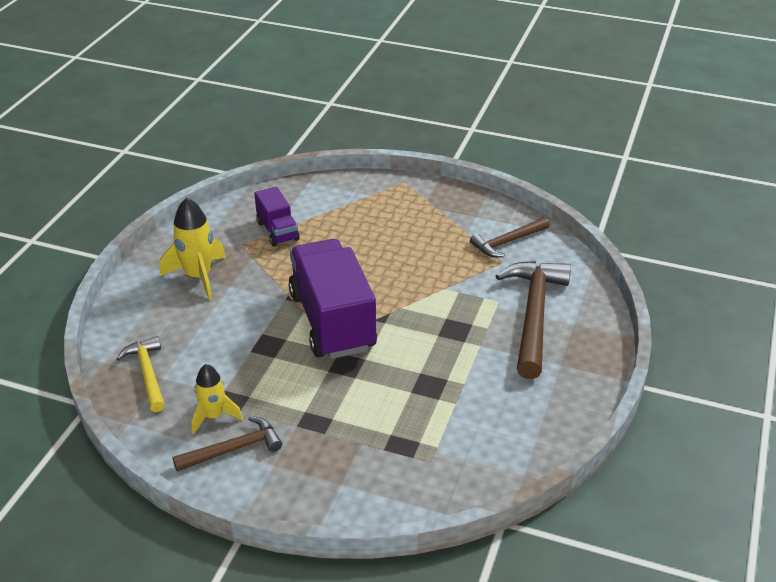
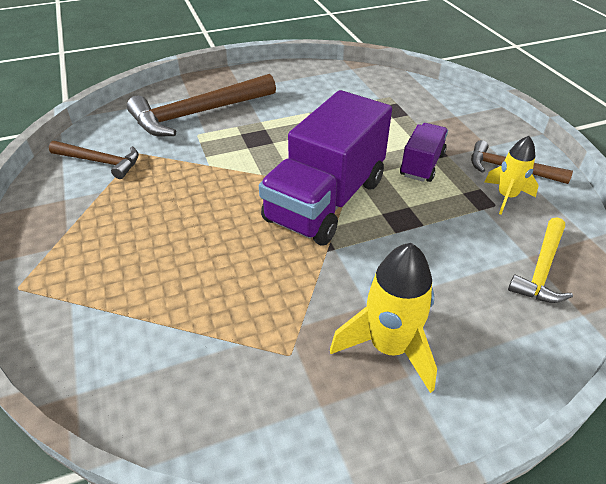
camera: 130 degrees left, 5 degrees up
purple truck [254,187,299,247] -> purple truck moved to [400,123,448,182]

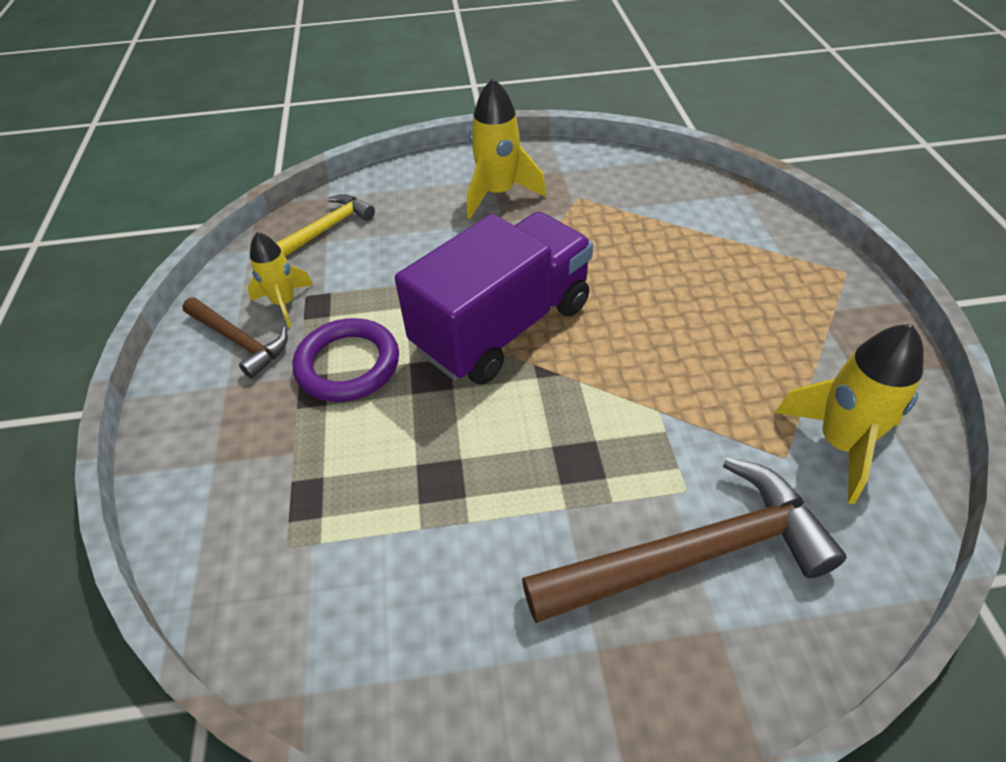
camera: 165 degrees left, 5 degrees up
brown hammer [49,141,139,179] -> yellow rocket [775,324,924,504]
purple truck [400,123,448,182] -> purple ring [293,318,399,402]

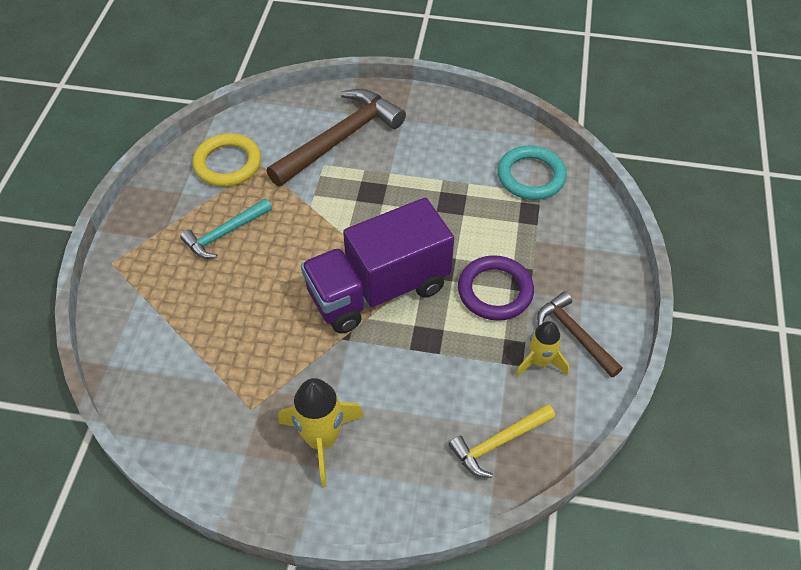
camera: 165 degrees left, 5 degrees up
brown hammer [522,457,847,623] -> brown hammer turned 135 degrees clockwise [267,89,406,186]
yellow rocket [775,324,924,504] -> yellow ring [192,133,261,187]
none -> turquoise hammer [180,198,272,259]
none -> turquoise ring [497,146,567,200]

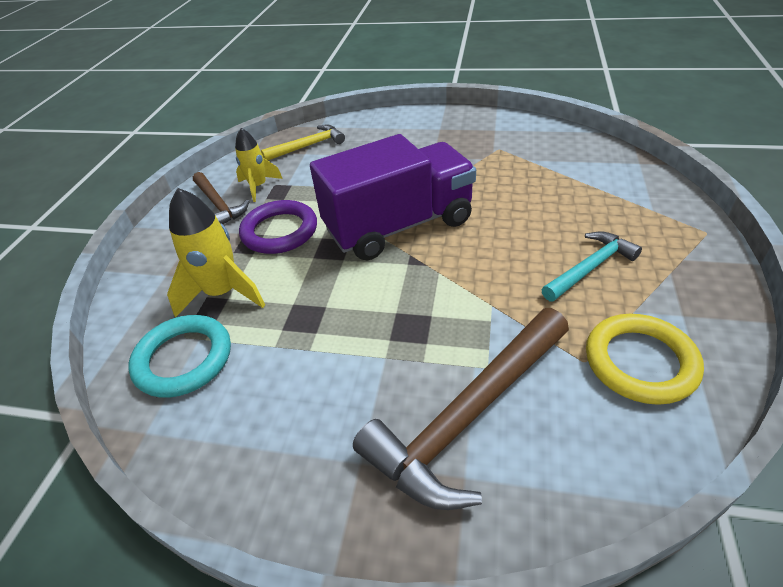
camera: 175 degrees left, 10 degrees down
yellow rocket [279,378,364,487] -> yellow rocket moved to [167,188,265,318]

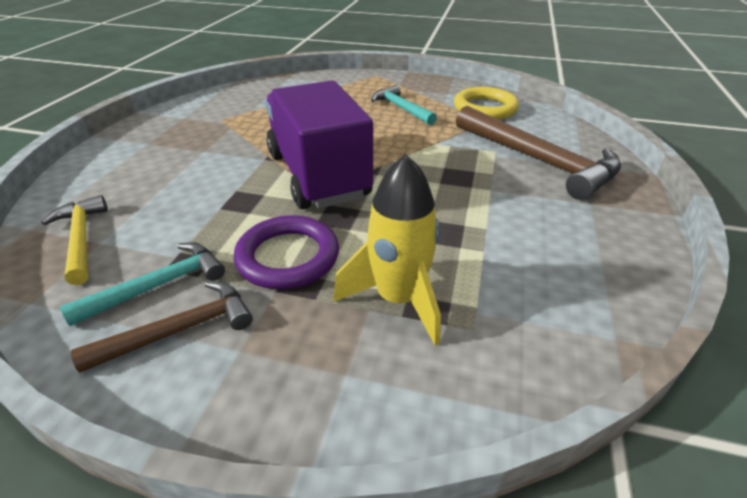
camera: 90 degrees left, 5 degrees down
turquoise ring [128,315,231,398] -> none
yellow rocket [235,128,283,202] -> turquoise hammer [60,242,225,326]

